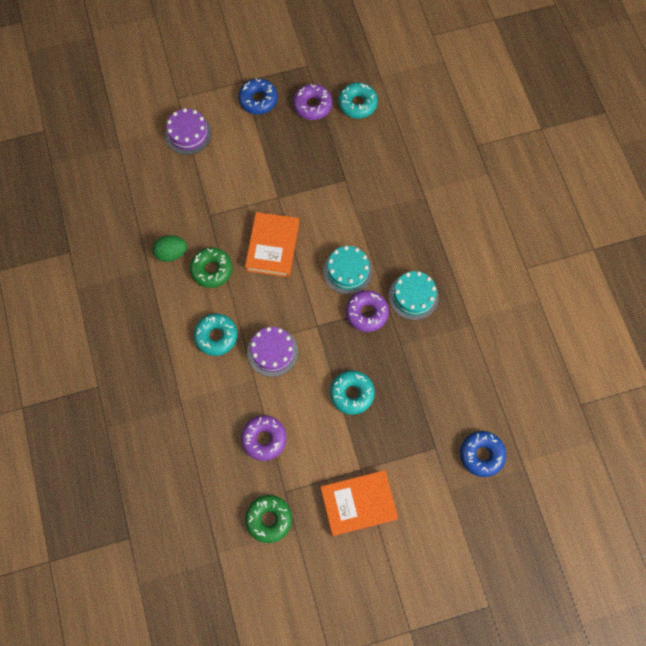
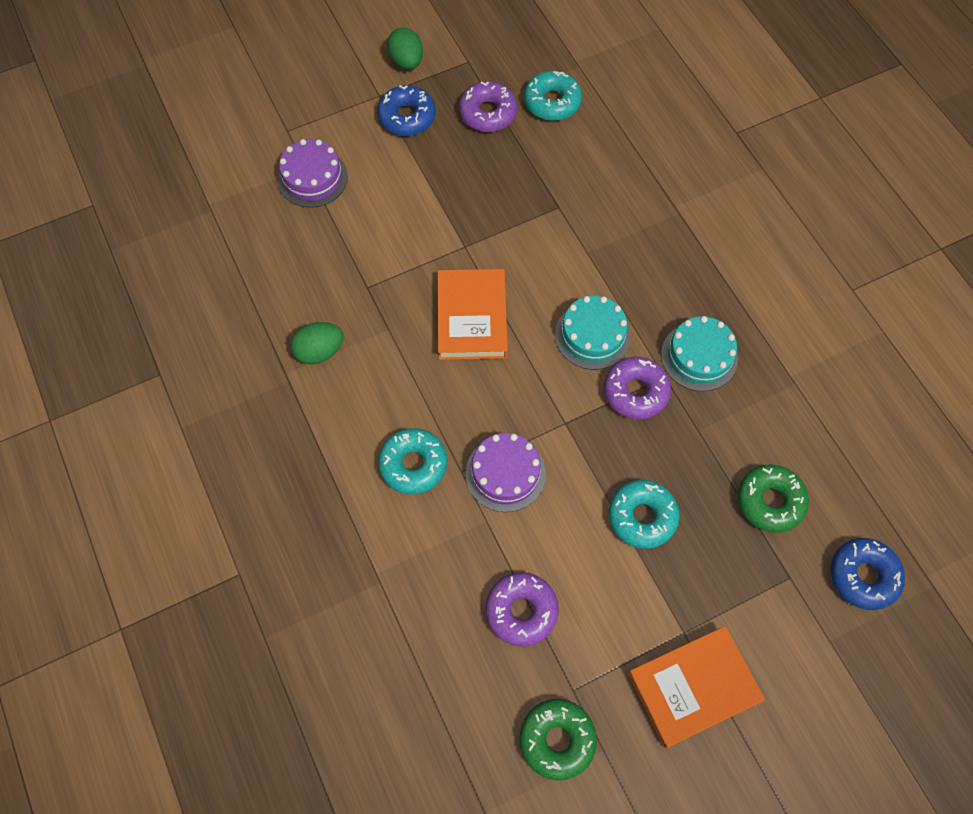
camera: 10 degrees left, 5 degrees down
green donut [190,247,232,288] -> green donut moved to [737,464,809,533]
none -> green egg [387,27,423,70]

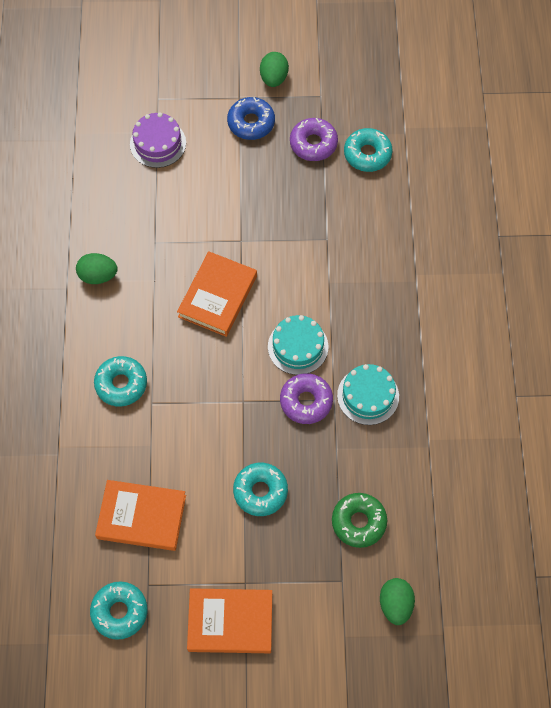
camera: 25 degrees right, 0 degrees up
purple cake [466,433,546,512] -> none
purple donut [485,572,559,647] -> orange book [95,480,186,551]
green donut [519,699,597,781] -> turquoise donut [90,582,148,640]
blue donut [830,538,905,610] -> green egg [380,578,415,625]

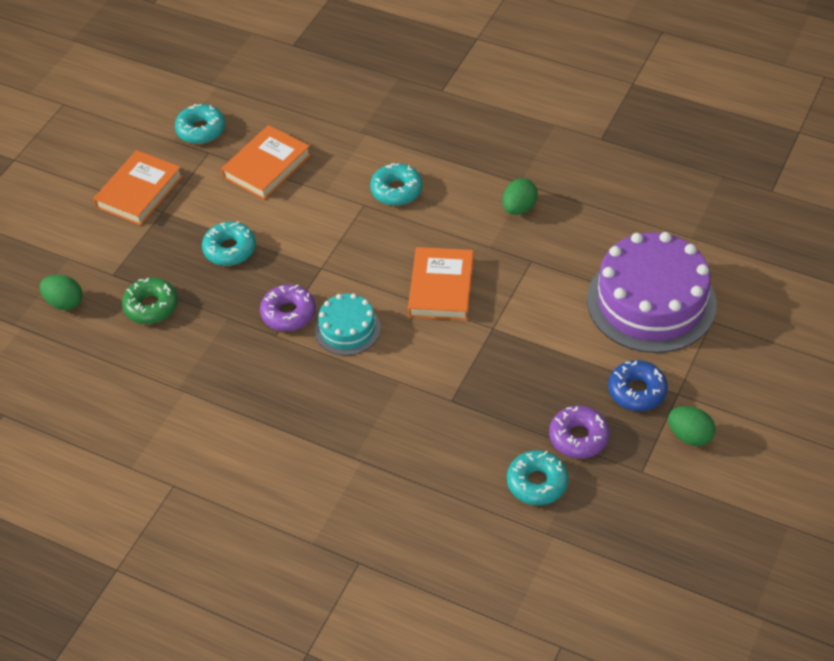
camera: 120 degrees right, 15 degrees down
purple cake [130,112,186,168] -> purple cake [587,232,717,353], size x1.96
orange book [177,251,257,337] -> orange book turned 45 degrees clockwise [408,247,474,320]
turquoise cake [337,364,399,425] -> none

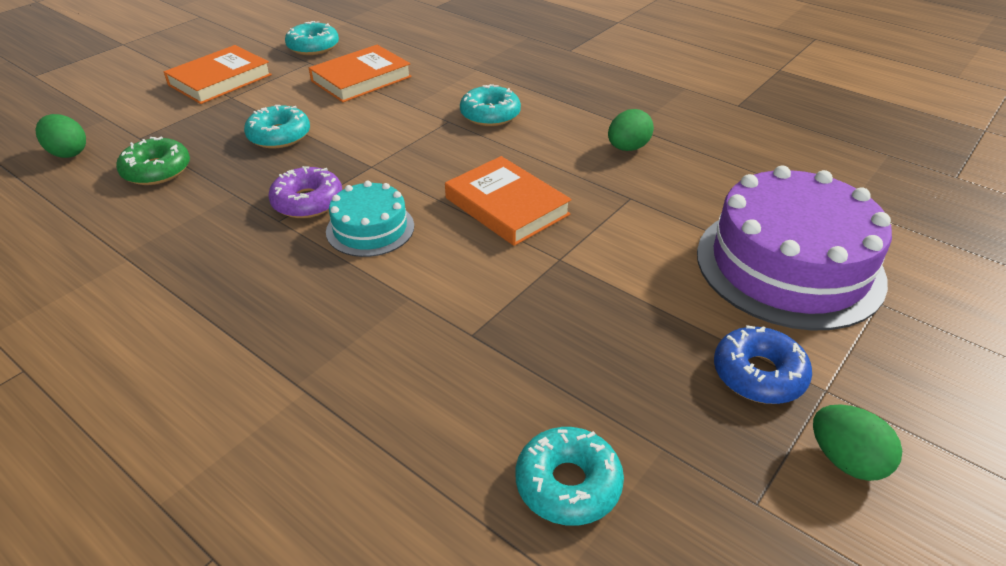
camera: 10 degrees right, 10 degrees down
orange book [408,247,474,320] -> orange book turned 60 degrees counterclockwise [445,156,572,246]
purple donut [549,406,610,458] -> none

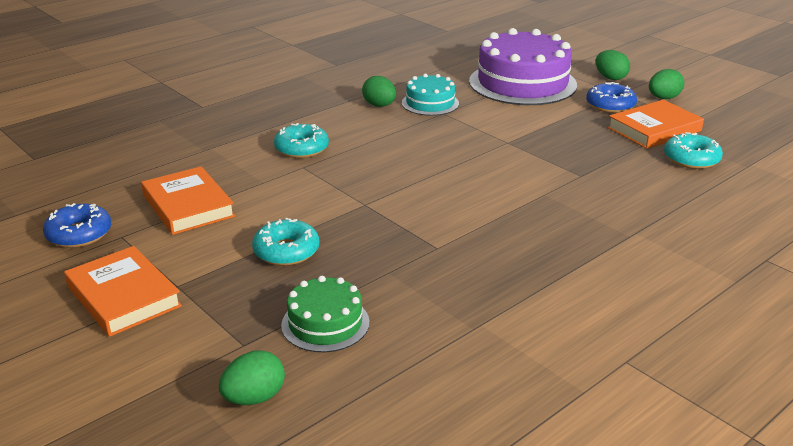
camera: 80 degrees left, 10 degrees down
green donut [116,136,190,185] -> green cake [281,276,370,352]
purple donut [268,166,342,218] -> none
turquoise donut [285,21,339,55] -> blue donut [43,203,111,248]
turquoise cake [326,181,414,257] -> turquoise cake moved to [402,74,459,116]
orange book [445,156,572,246] -> orange book moved to [607,100,704,149]
none -> green egg [596,50,630,80]

